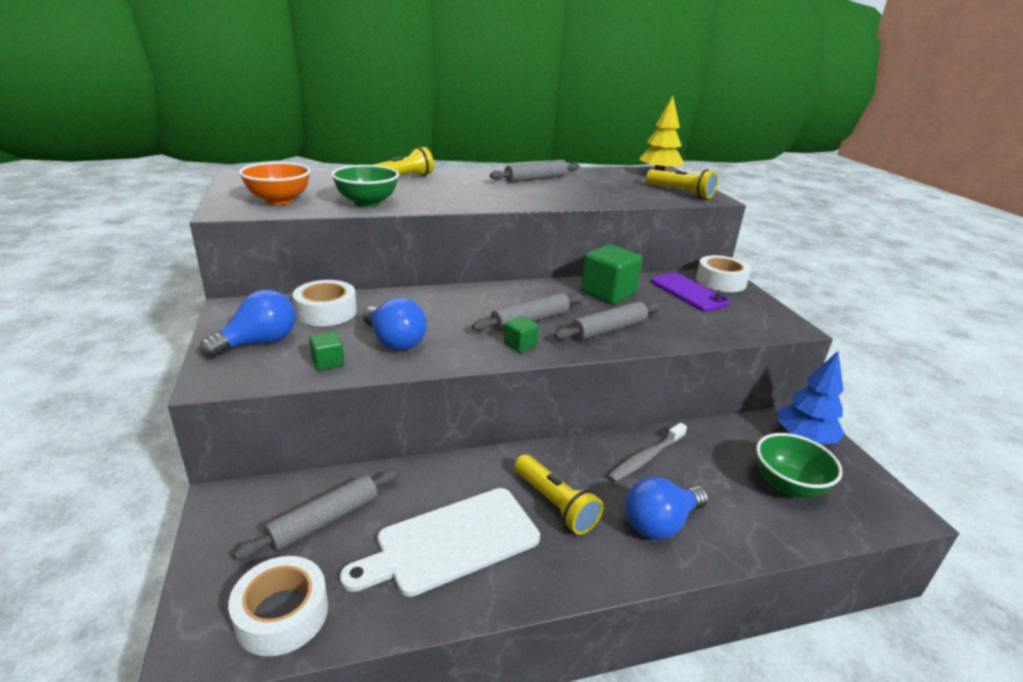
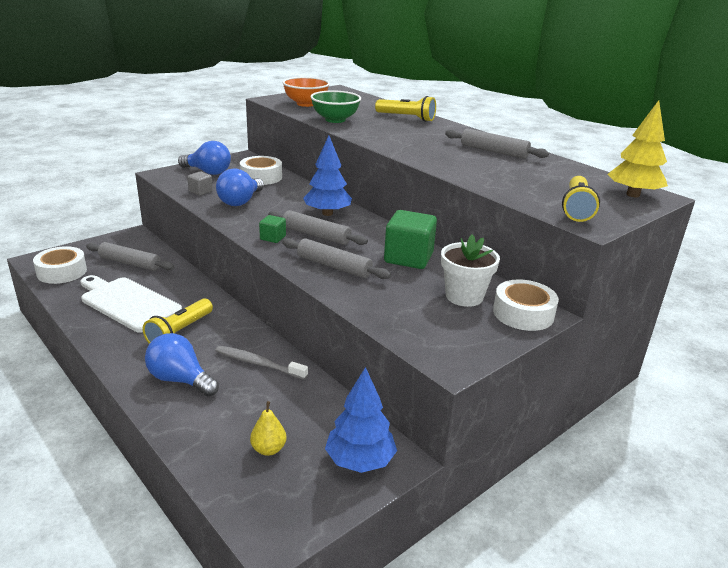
camera: 65 degrees right, 0 degrees up
green cube [309,331,344,370] -> grey cube [187,172,213,196]
purple phone [651,273,730,311] -> white flower pot [441,234,500,307]
green bowl [756,433,843,498] -> yellow pear [250,401,286,456]
none -> blue tree [303,135,352,216]

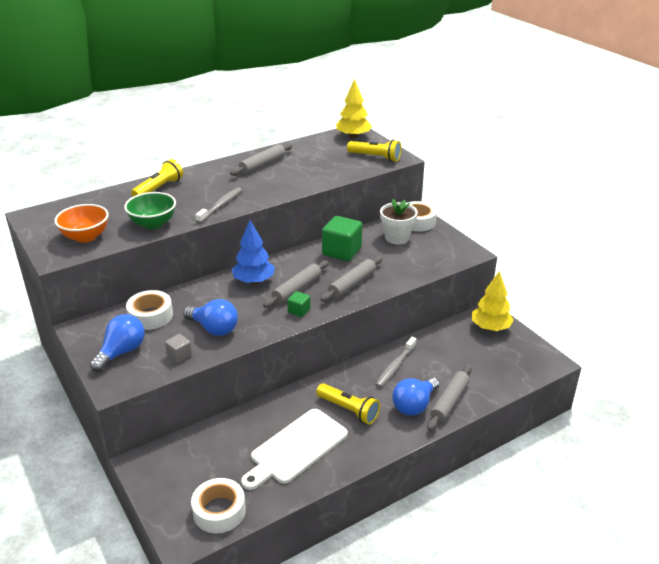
camera: 80 degrees left, 5 degrees up
grey rolling pin [86,242,174,271] -> grey rolling pin moved to [427,365,472,431]
yellow pear [250,401,286,456] -> none
blue tree [325,367,397,473] -> yellow tree [472,271,514,331]
none -> grey toothbrush [195,187,242,223]

